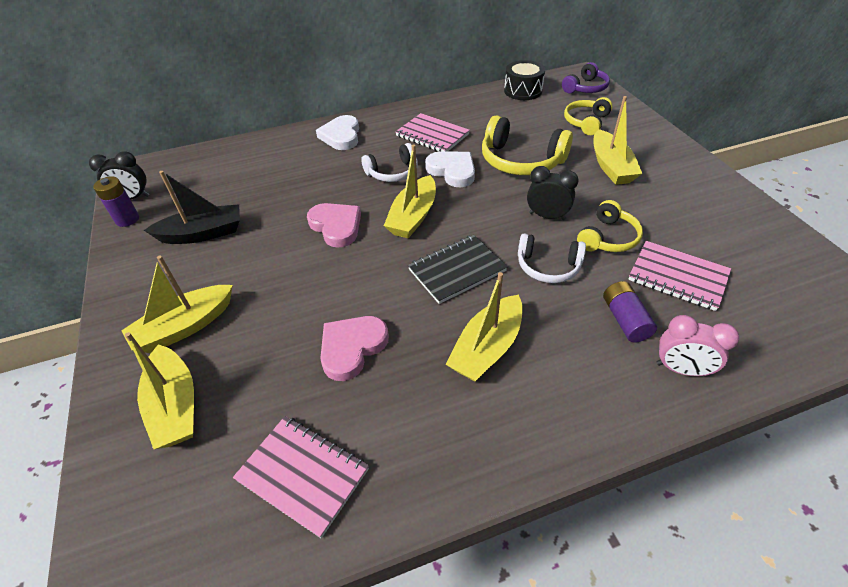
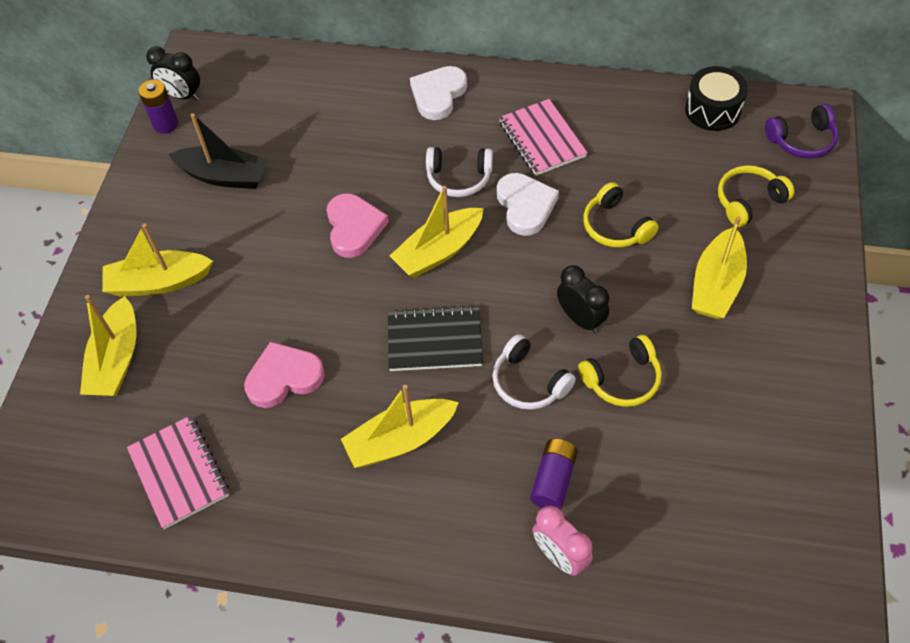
camera: 30 degrees right, 10 degrees up
yellow headphones [482,115,573,175] -> yellow headphones [583,182,659,247], size x0.62
pink notebook [628,241,731,311] -> none

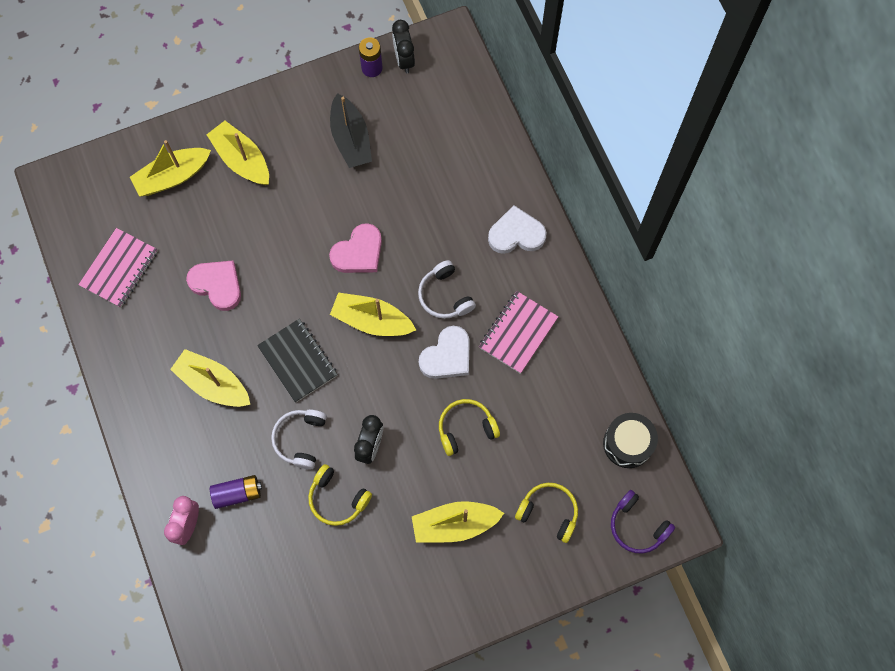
camera: 55 degrees right, 15 degrees up
yellow headphones [583,182,659,247] -> yellow headphones turned 45 degrees clockwise [439,399,500,456]

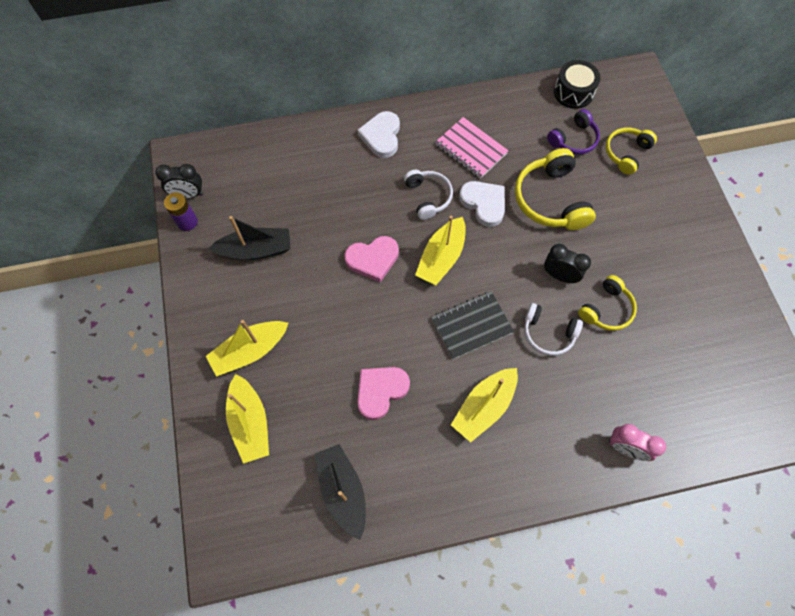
camera: 80 degrees left, 5 degrees down
pink notebook [78,228,158,308] -> black boat [315,444,366,540]
purple battery [210,475,262,509] -> none
pink heart [329,223,382,273] -> pink heart turned 105 degrees clockwise [344,236,399,282]
yellow boat [412,501,504,543] -> none
white headphones [418,260,476,319] -> white headphones turned 90 degrees counterclockwise [404,170,453,220]
yellow headphones [439,399,500,456] -> yellow headphones [515,148,596,230], size x1.60
purple headphones [611,490,675,554] -> purple headphones moved to [547,109,600,155]

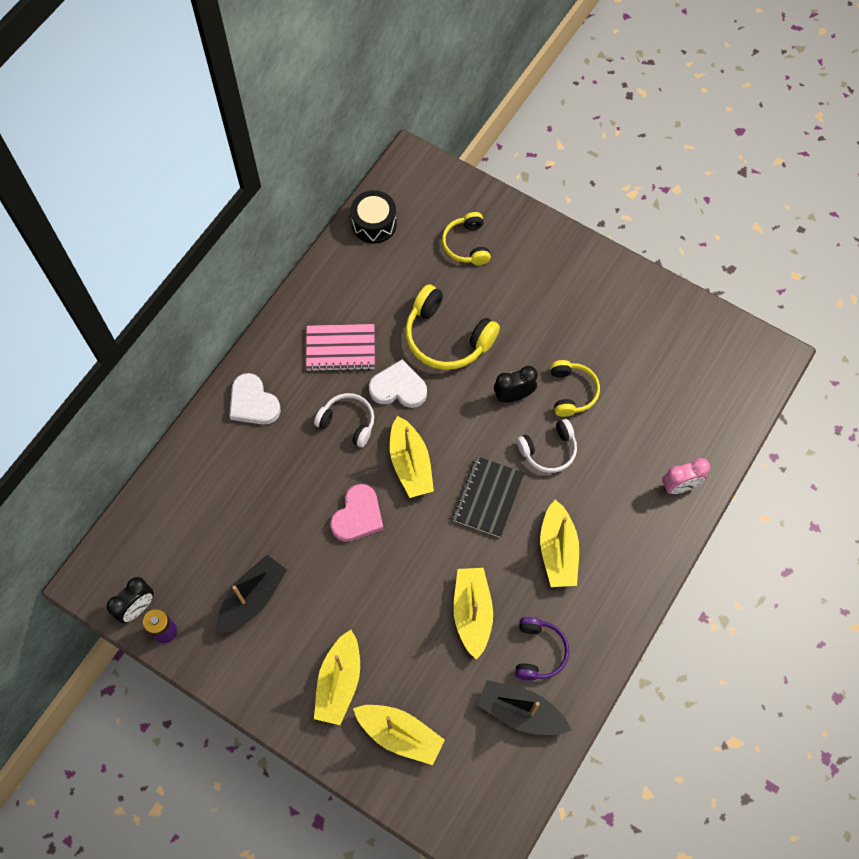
camera: 45 degrees left, 0 degrees up
pink heart [357,367,410,420] -> yellow boat [454,568,493,660]
purple headphones [547,109,600,155] -> purple headphones moved to [515,617,569,680]

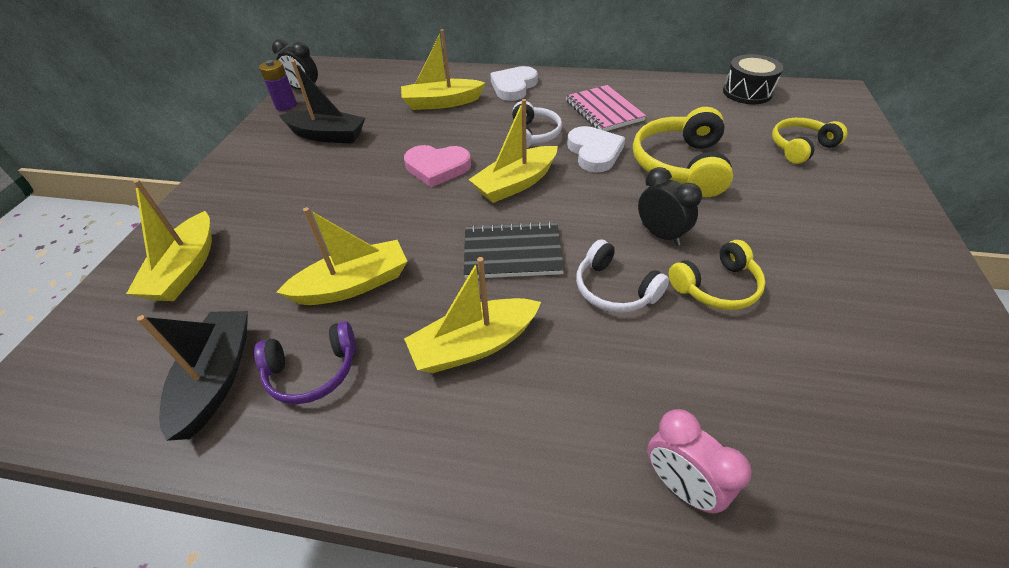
camera: 70 degrees right, 20 degrees down
yellow boat [314,630,360,725] -> yellow boat moved to [401,29,485,110]

